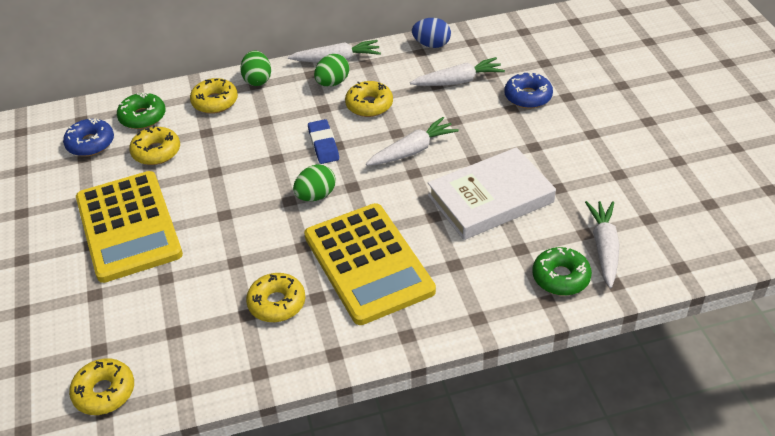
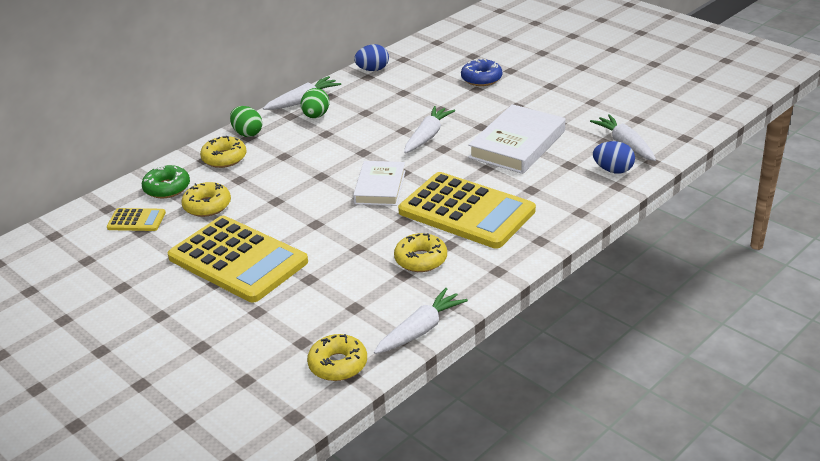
camera: 30 degrees left, 10 degrees down
blue donut [63,118,114,156] -> yellow calculator [107,208,166,231]
green egg [293,164,336,201] -> white book [353,161,405,206]
blue eraser [308,119,339,164] -> none
yellow donut [345,81,393,117] -> none
white carrot [410,57,505,86] -> white carrot moved to [374,288,468,354]
green donut [532,247,592,296] -> blue egg [593,141,635,173]

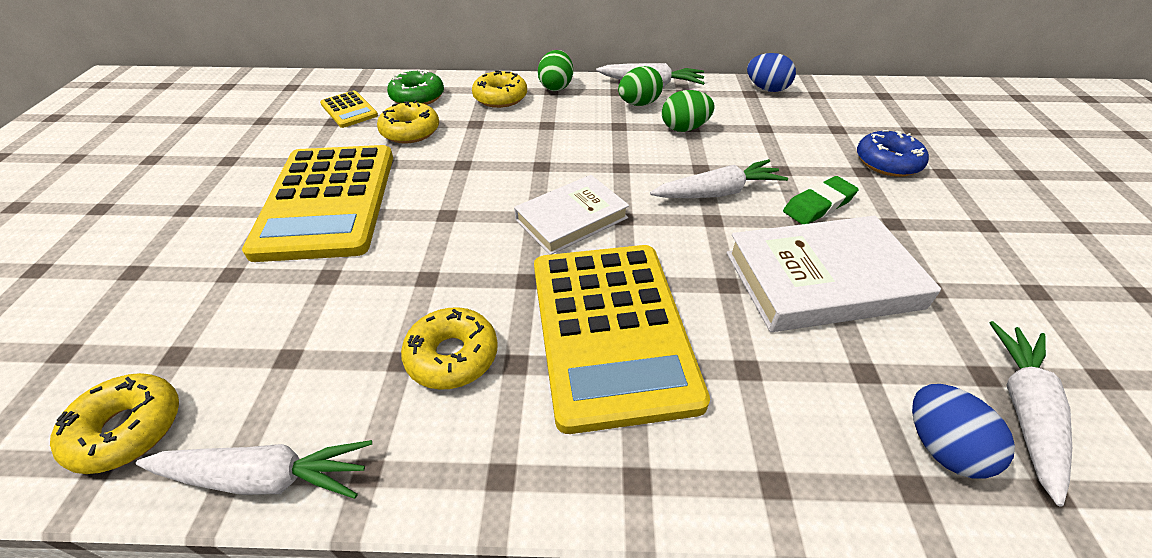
camera: 45 degrees right, 10 degrees up
none -> green egg [662,90,715,132]
none -> green eraser [783,176,859,224]

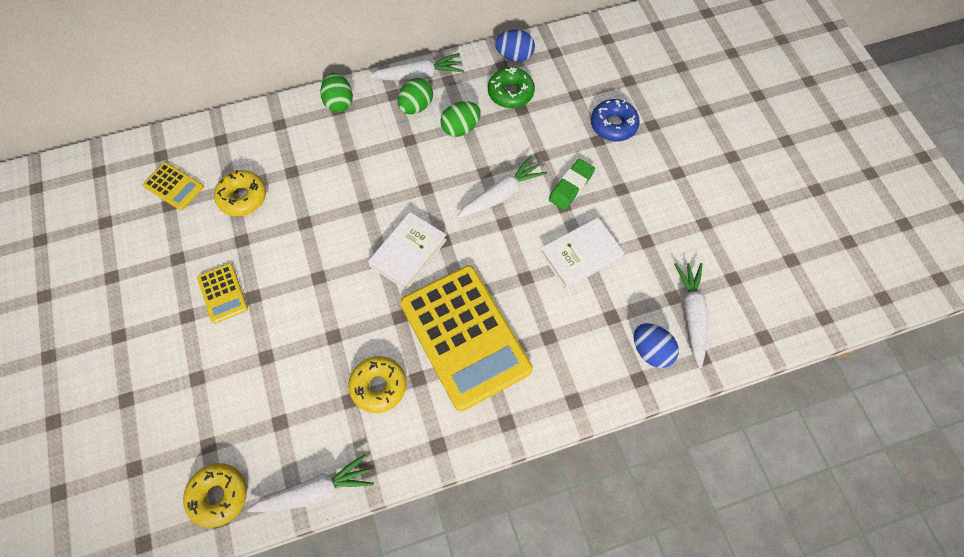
camera: 20 degrees left, 20 degrees up
yellow calculator [242,145,393,262] -> yellow calculator [197,263,248,324], size x0.44
green donut [387,69,444,105] -> green donut moved to [488,67,535,108]
yellow donut [472,70,527,108] -> none
white book [727,216,941,332] -> white book [540,218,624,289], size x0.66

